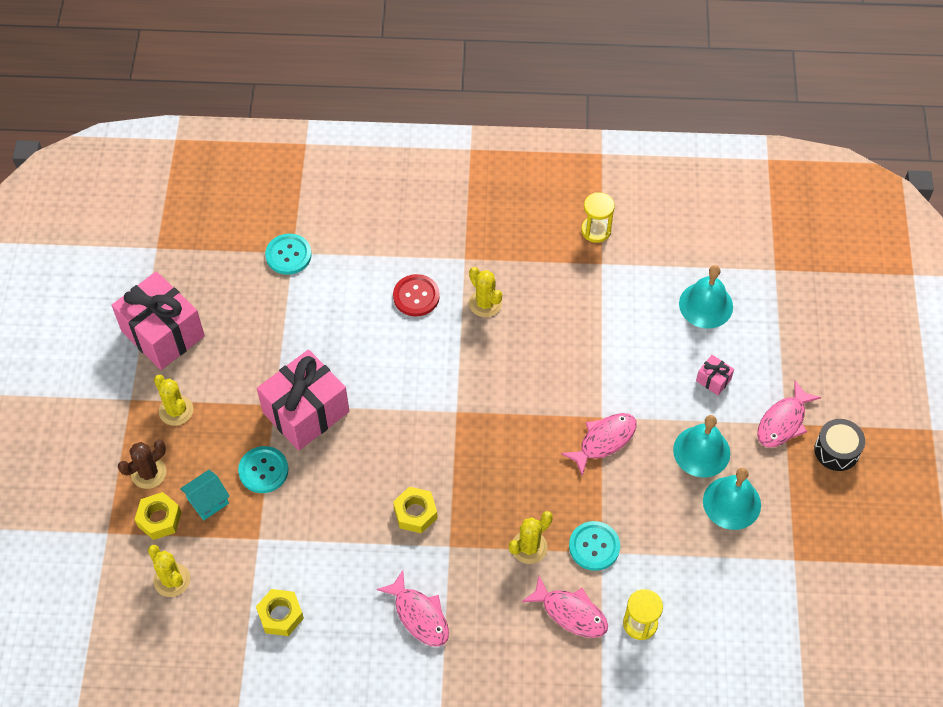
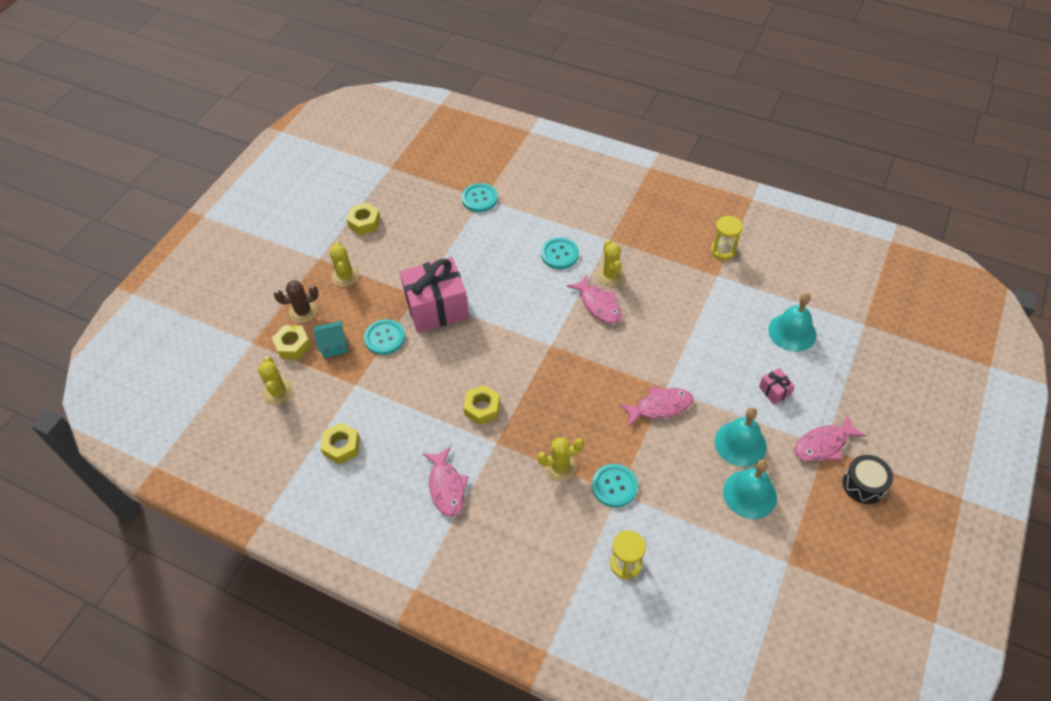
camera: 25 degrees right, 5 degrees down
pink gift [111,271,205,370] -> yellow nut [346,203,380,235]
red button [393,274,440,317] -> turquoise button [541,237,579,269]
pink fish [521,576,608,638] -> pink fish moved to [567,275,622,324]

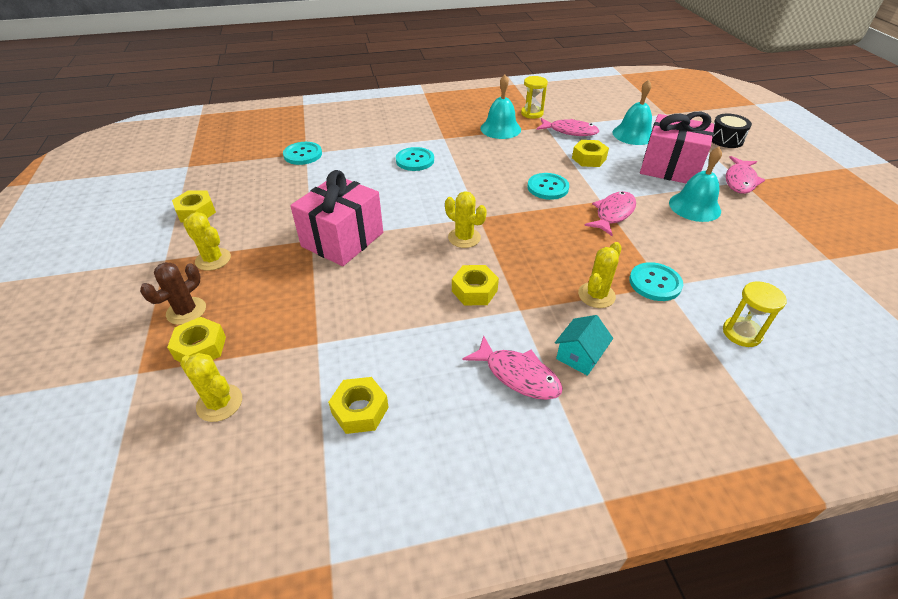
camera: 40 degrees left, 10 degrees down
turquoise house [313,321,348,358] -> turquoise house moved to [555,315,613,376]
turquoise button [364,319,405,355] -> turquoise button moved to [527,173,569,200]
pink fish [567,275,622,324] -> pink fish moved to [537,118,599,136]
yellow cactus [597,240,625,286] -> yellow cactus moved to [445,191,487,248]
turquoise bell [723,460,777,519] -> turquoise bell moved to [480,75,521,139]
pink gift [759,368,795,404] -> pink gift [640,112,714,183], size x2.40
black drum [843,455,893,504] -> black drum moved to [712,113,752,148]
none -> yellow nut [572,140,609,167]

